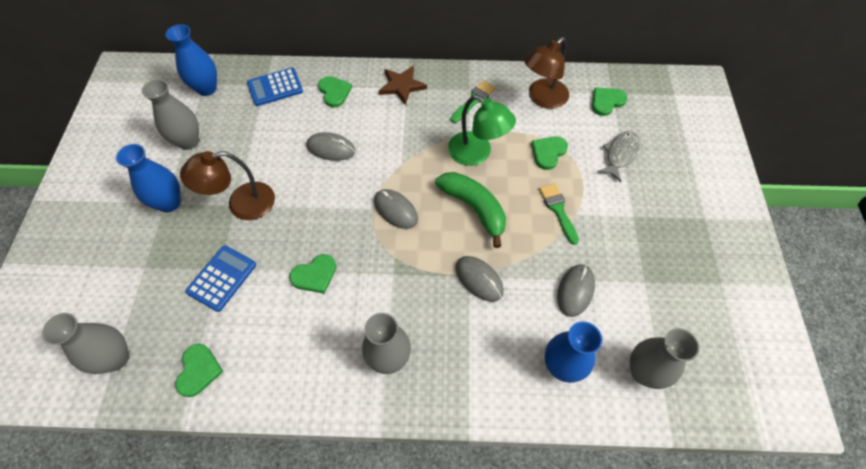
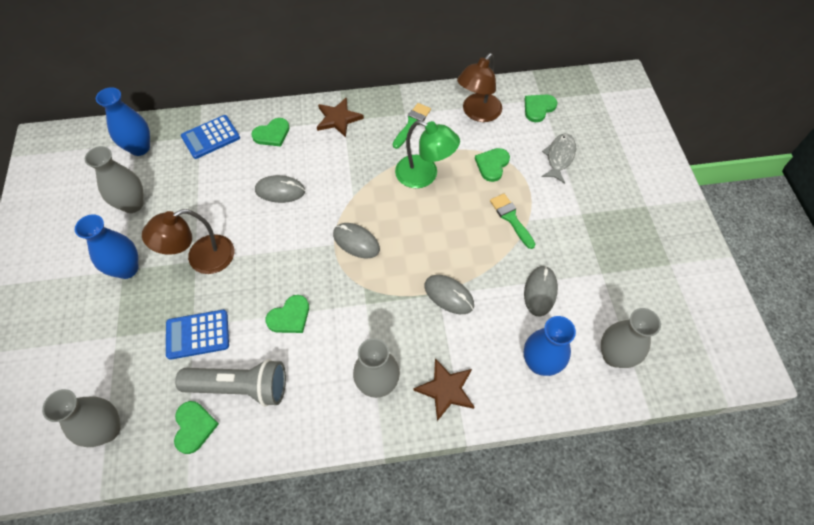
camera: 10 degrees left, 0 degrees up
blue calculator [185,245,256,312] -> blue calculator turned 120 degrees counterclockwise [166,310,229,360]
green heart [318,76,352,107] -> green heart turned 90 degrees clockwise [251,118,290,147]
green banana [435,172,506,248] -> none
none -> grey flashlight [175,359,286,407]
none -> brown star [414,358,474,421]

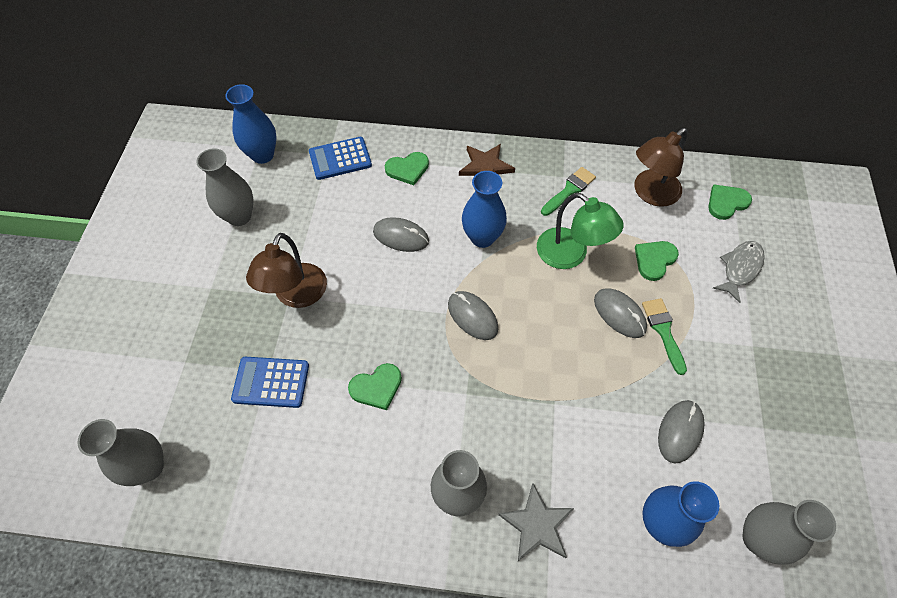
camera: 15 degrees right, 0 degrees up
blue vase [75,214,139,279] -> blue vase moved to [462,171,507,248]
brown lamp [142,209,234,274] -> brown lamp turned 60 degrees counterclockwise [246,233,327,308]
green heart [174,401,219,454] -> none
grey flashlight [175,359,286,407] -> none
brown star [414,358,474,421] -> grey star [498,483,574,561]
grey mouse [425,275,474,314] -> grey mouse moved to [594,288,647,338]

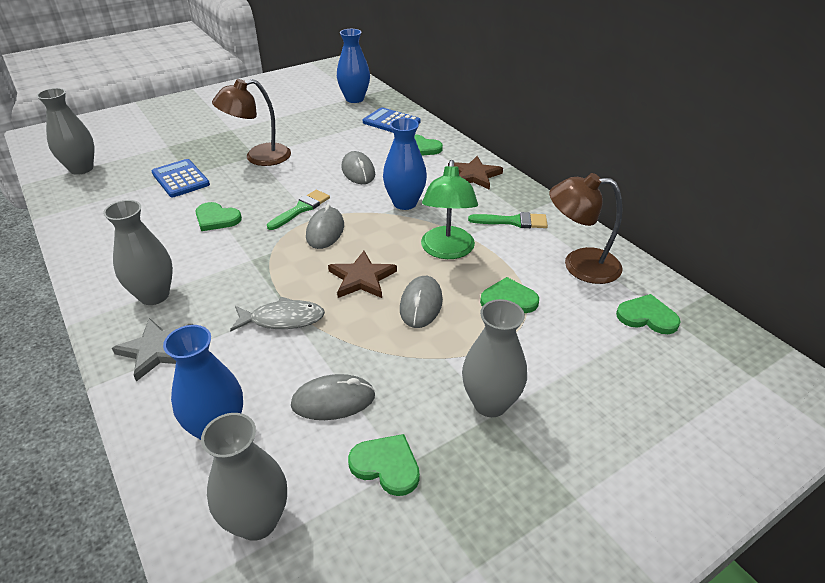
camera: 50 degrees right, 20 degrees down
grey vase [196,148,254,226] -> grey vase moved to [462,299,527,417]
green brush [642,298,687,375] -> green brush moved to [267,190,330,230]
grey fish [713,241,765,303] -> grey fish moved to [230,297,325,332]
none -> brown star [328,251,397,298]
none -> green heart [348,434,420,496]

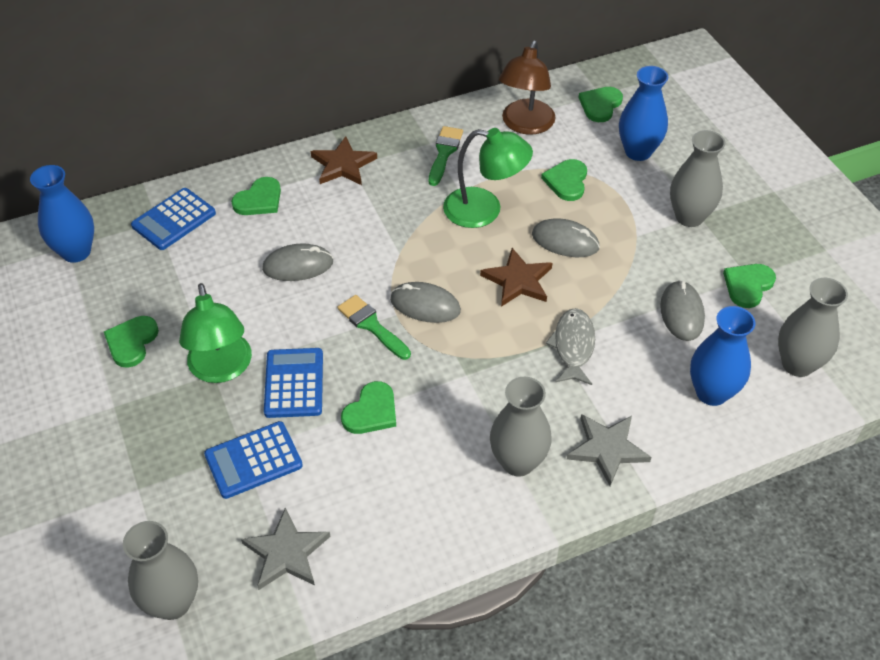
camera: 80 degrees left, 10 degrees up
brown lamp [212,79,291,166] -> green lamp [179,283,252,383]
blue vase [383,118,427,210] -> blue vase moved to [619,66,668,161]
none -> green heart [104,316,159,368]
none -> grey star [241,507,331,590]
none -> blue calculator [264,348,323,418]

